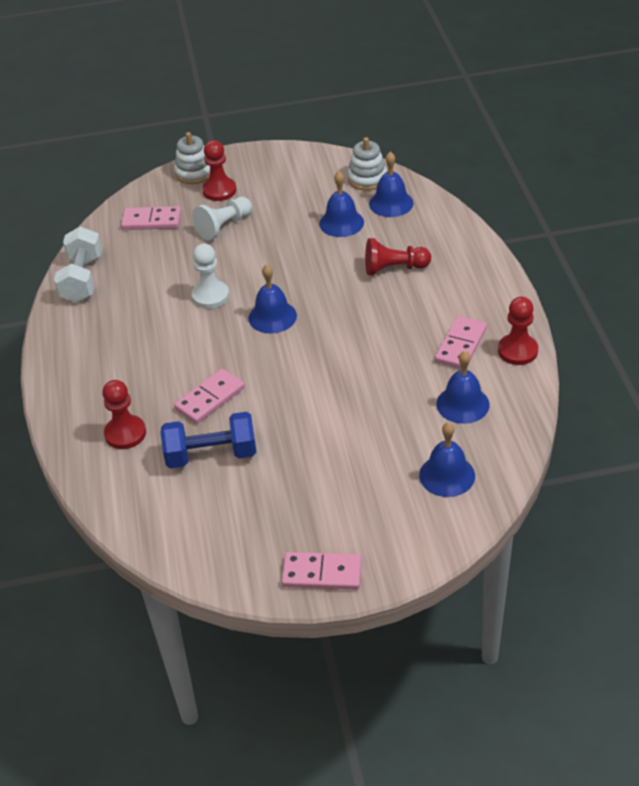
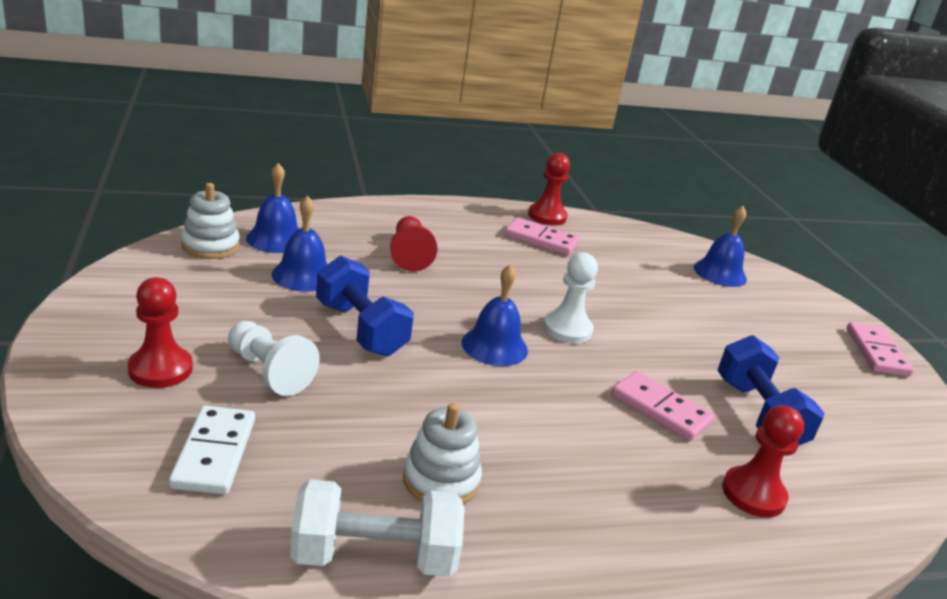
camera: 100 degrees left, 15 degrees down
pink domino [121,206,182,230] -> white domino [169,405,255,495]
white stacking toy [174,132,210,184] -> white stacking toy moved to [403,403,482,504]
white pawn [192,244,229,309] -> white pawn moved to [543,253,598,344]
blue bell [436,351,490,424] -> none
none -> blue dumbbell [316,256,414,356]

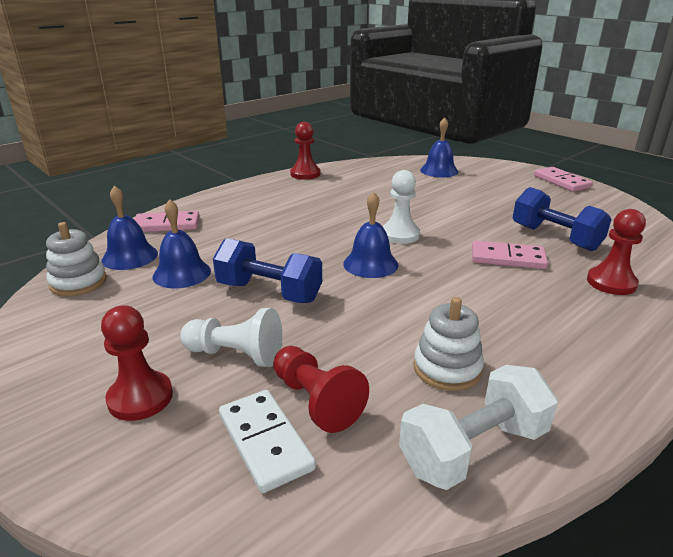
camera: 25 degrees left, 0 degrees up
red pawn [390,216,438,272] -> red pawn moved to [273,346,369,433]
pink domino [505,217,579,255] -> pink domino moved to [134,211,200,232]

